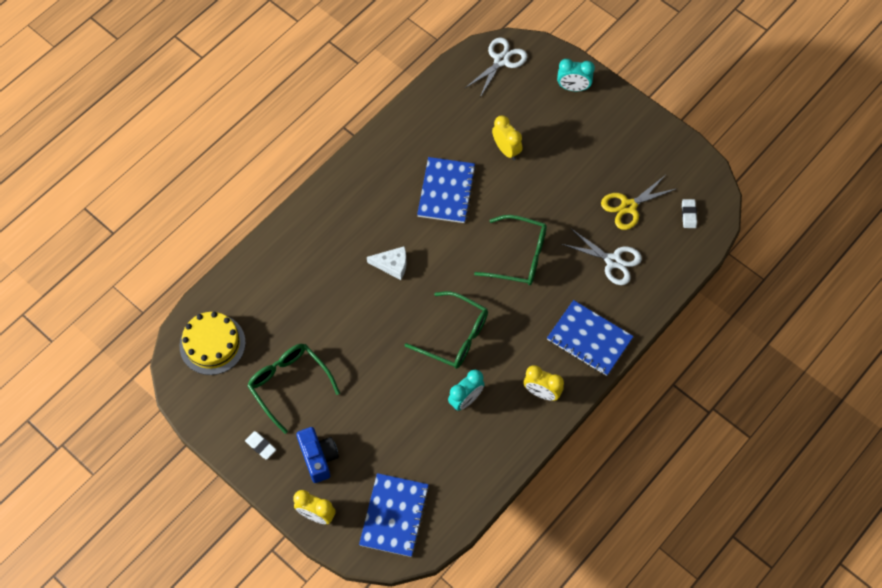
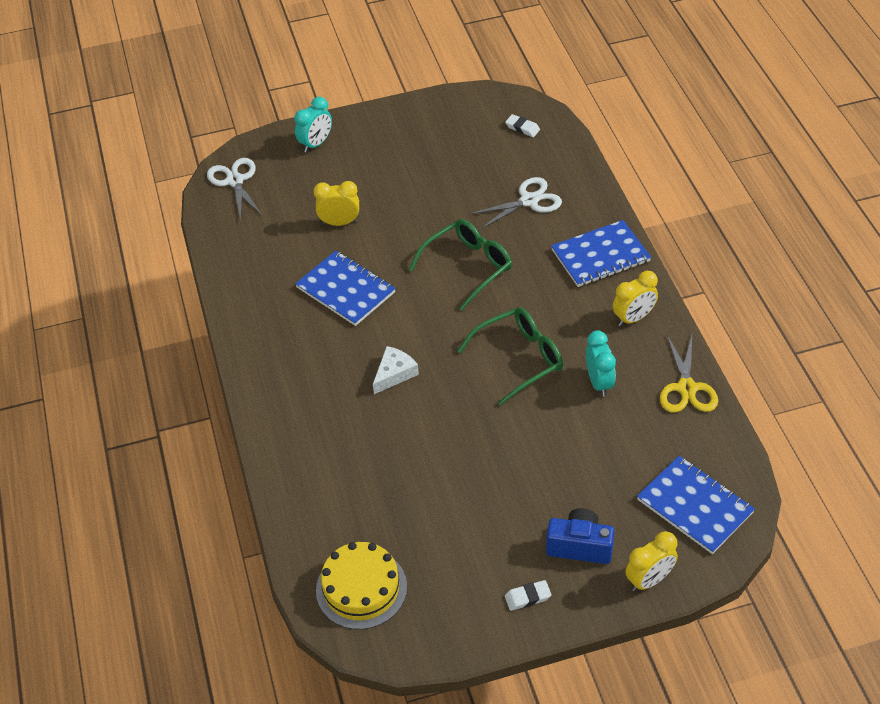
camera: 55 degrees left, 15 degrees down
green glasses [247,344,340,434] -> none
yellow scissors [601,176,678,230] -> yellow scissors moved to [660,335,718,413]

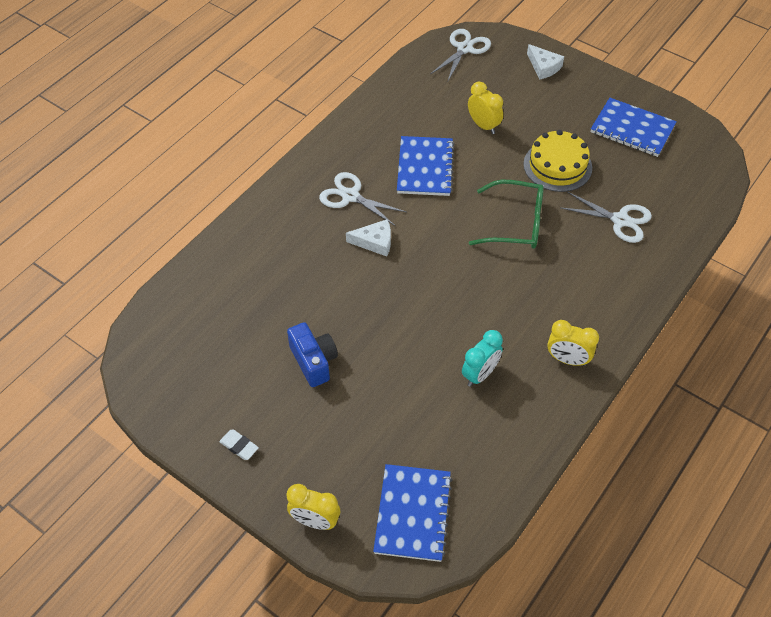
camera: 50 degrees right, 5 degrees up
turquoise clock [294,97,332,153] -> white cheese [527,44,564,80]
yellow cake [316,542,407,629] -> yellow cake moved to [524,130,592,192]
green glasses [457,307,563,406] -> none
white eraser [505,114,540,137] -> none
blue camera [546,508,615,564] -> blue camera moved to [287,322,338,387]
blue notebook [551,220,651,287] -> blue notebook moved to [591,98,677,157]
yellow scissors [660,335,718,413] -> none
none -> white scissors [319,172,406,226]

